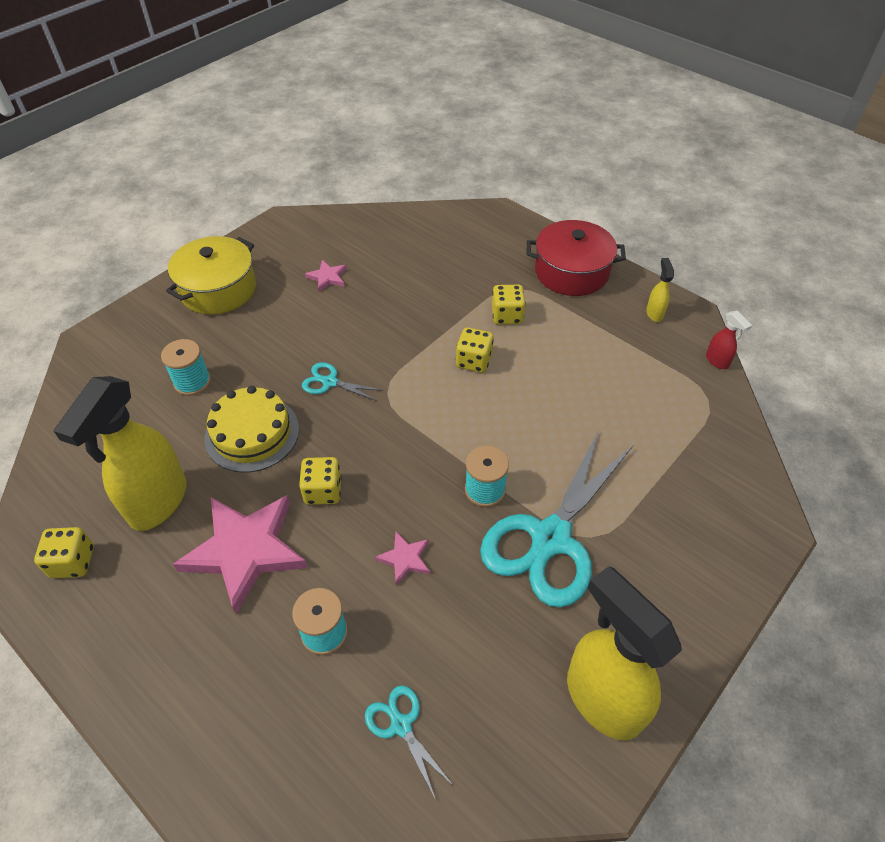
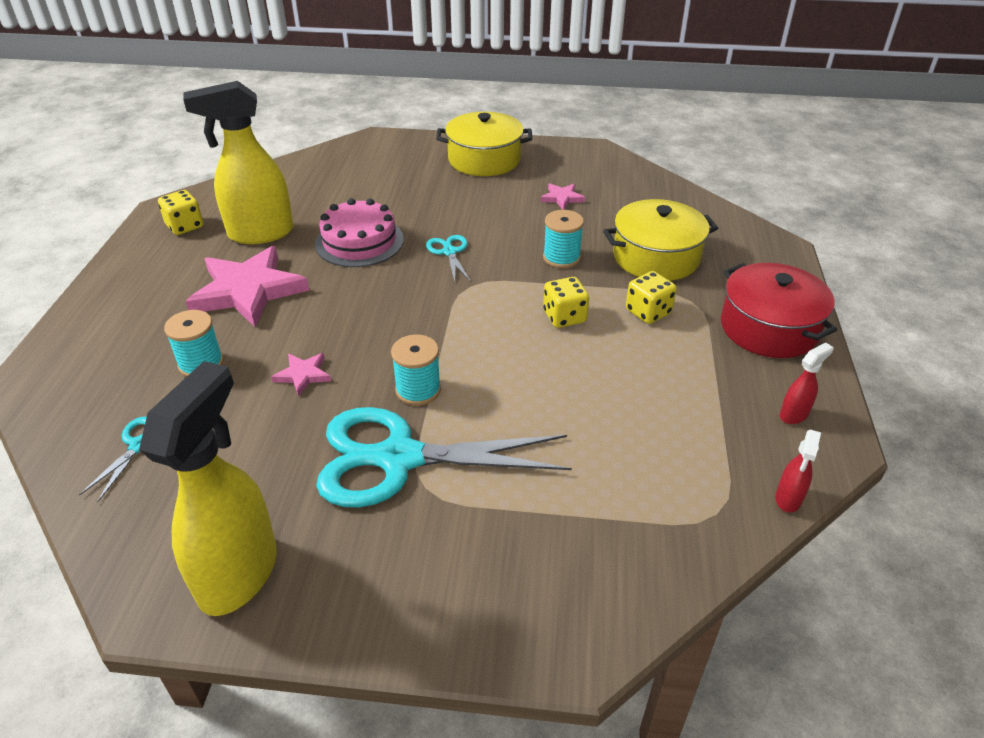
camera: 55 degrees right, 10 degrees down
turquoise spool [161,339,211,396] -> turquoise spool moved to [543,210,584,268]
yellow cake [205,386,299,473] -> pink cake [315,198,404,267]
yellow dice [299,457,342,505] -> none
yellow spray bottle [646,258,674,322] -> red spray bottle [780,342,833,424]
none -> yellow pot [603,199,718,281]

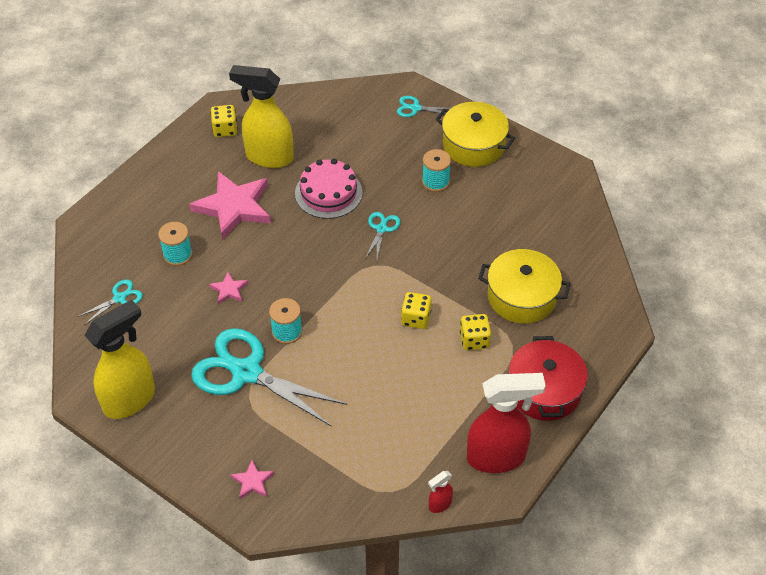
camera: 30 degrees right, 10 degrees up
pink star [541,183,585,210] -> pink star moved to [231,460,275,499]
turquoise spool [543,210,584,268] -> turquoise spool moved to [422,149,451,192]
red spray bottle [780,342,833,424] -> red spray bottle [467,373,546,473], size x2.35
none -> turquoise scissors [397,96,451,117]

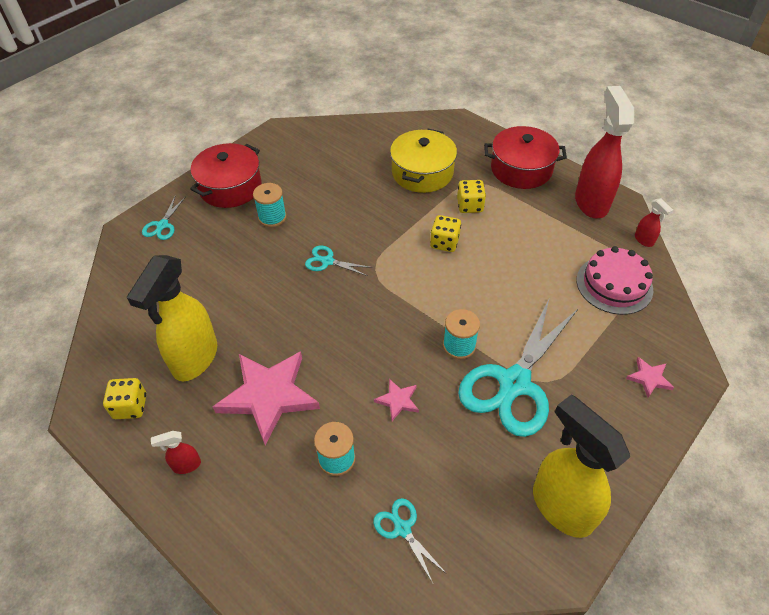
camera: 85 degrees left, 0 degrees up
pink cake [295,159,363,219] -> pink cake moved to [577,246,653,315]
yellow pot [436,102,515,167] -> red pot [190,143,262,208]
none -> red spray bottle [151,431,201,474]

